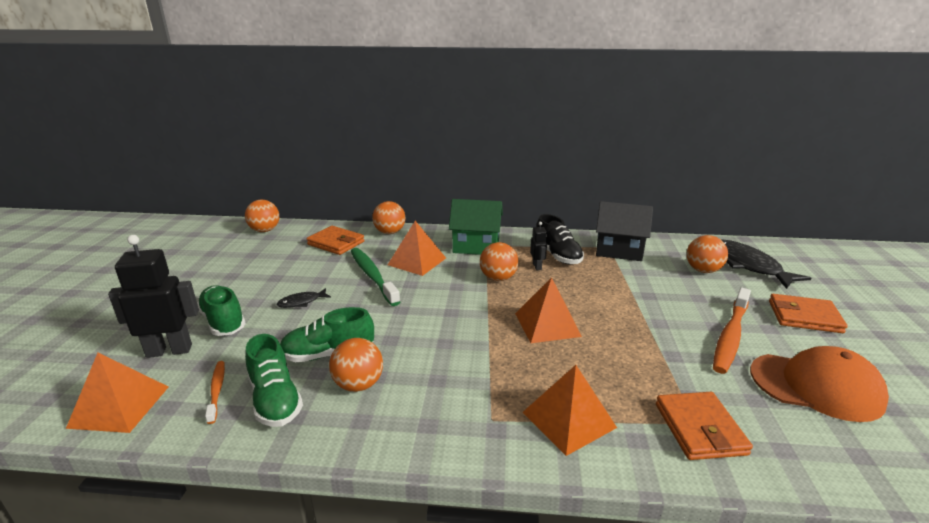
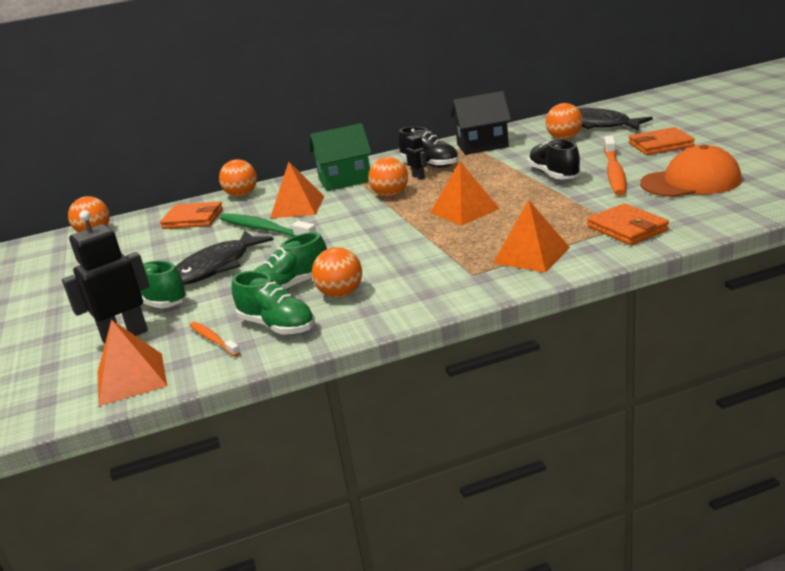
camera: 20 degrees left, 0 degrees up
black fish [277,288,331,308] -> black fish [175,231,274,285], size x2.13
none -> black shoe [528,139,581,179]

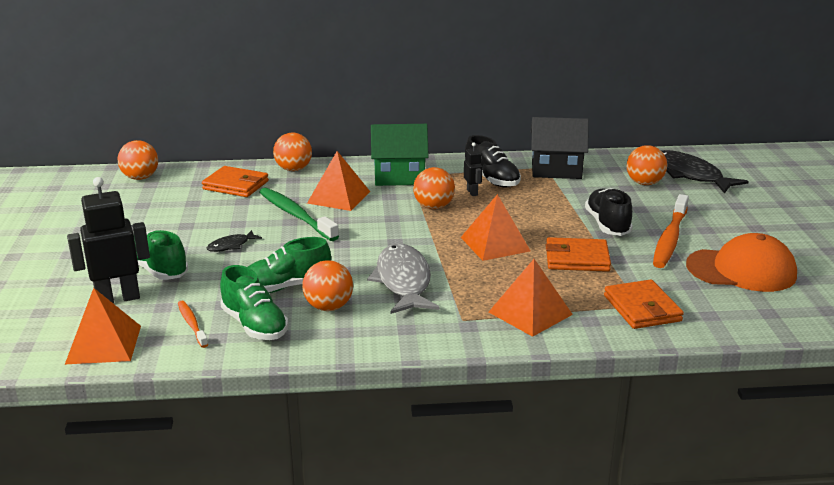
camera: 10 degrees right, 0 degrees up
black fish [175,231,274,285] -> black fish [207,230,262,252], size x0.47
orange wallet [629,127,695,155] -> orange wallet moved to [546,237,611,272]
none -> grey fish [367,244,440,314]

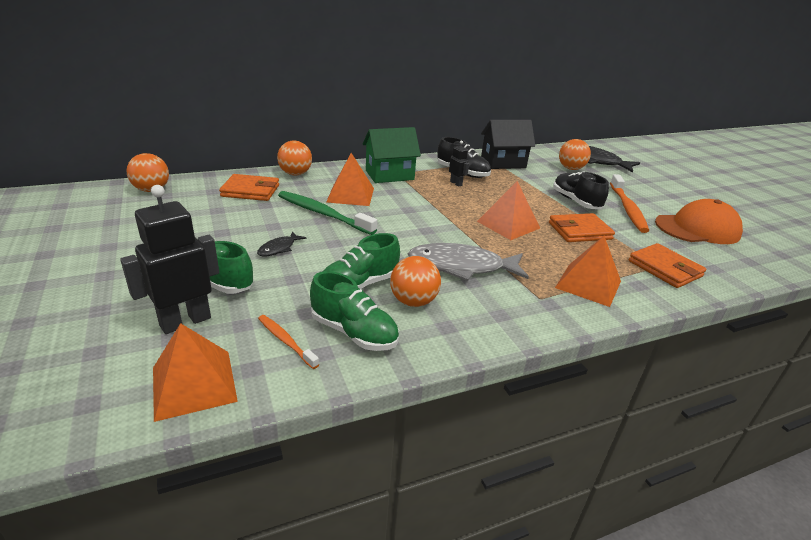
camera: 20 degrees left, 5 degrees up
grey fish [367,244,440,314] -> grey fish turned 60 degrees counterclockwise [408,243,529,281]
orange ball [413,167,455,209] -> none

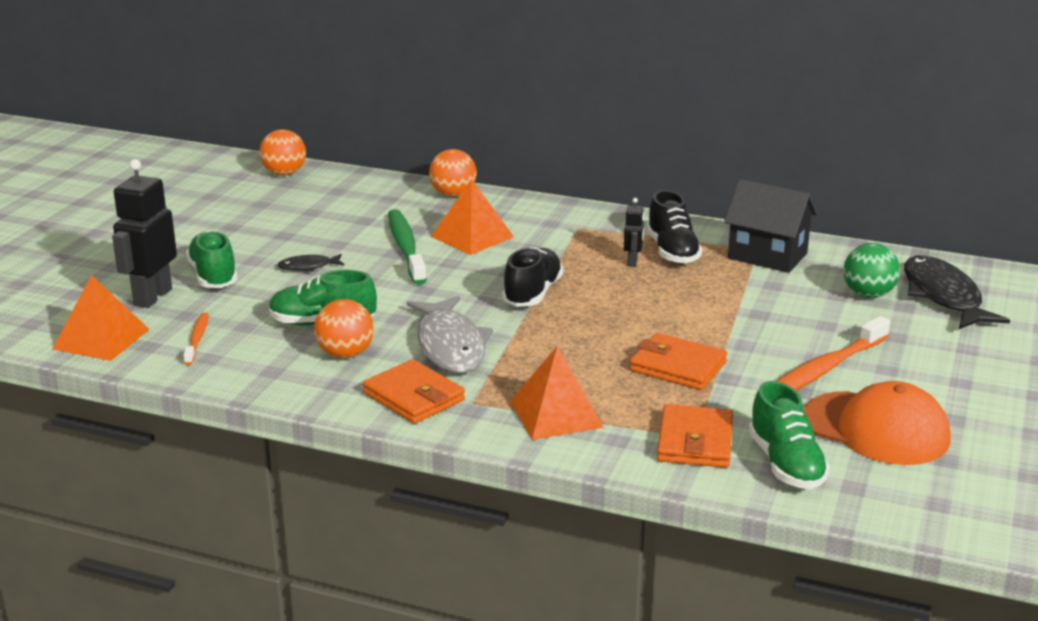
camera: 45 degrees right, 5 degrees down
black robot [120,185,219,334] -> black robot turned 75 degrees counterclockwise [112,159,177,308]
orange wallet [219,174,279,201] -> orange wallet moved to [363,359,465,424]
green shoe [310,271,399,351] -> green shoe moved to [749,381,830,489]
green house [363,127,421,183] -> none
grey fish [408,243,529,281] -> grey fish turned 150 degrees counterclockwise [407,296,493,373]
orange pyramid [477,181,540,240] -> none
black shoe [553,171,609,209] -> black shoe moved to [502,247,563,307]
orange ball [559,139,591,170] -> green ball [844,243,900,298]

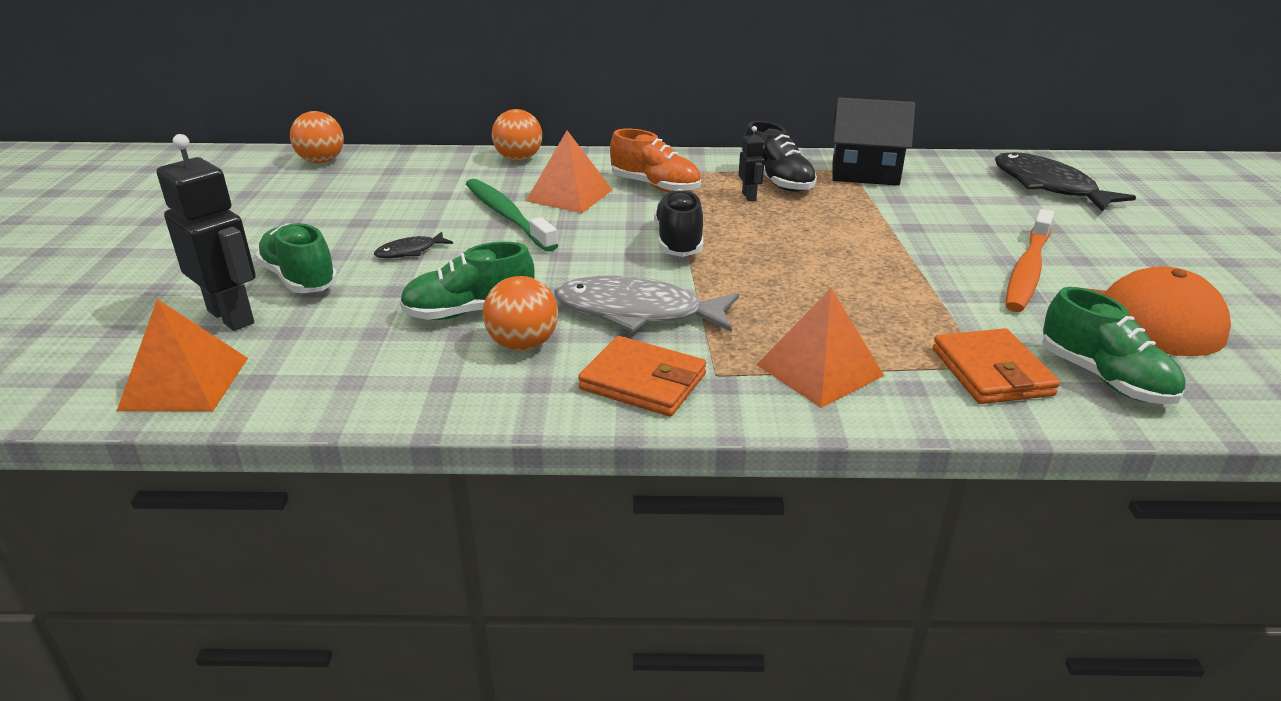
camera: 20 degrees left, 5 degrees up
black robot [112,159,177,308] -> black robot turned 135 degrees clockwise [157,134,256,331]
orange toothbrush [183,312,209,365] -> none
grey fish [407,296,493,373] -> grey fish turned 135 degrees clockwise [555,275,739,332]
orange wallet [630,333,727,390] -> none
green ball [844,243,900,298] -> none
none -> orange shoe [610,129,701,193]

